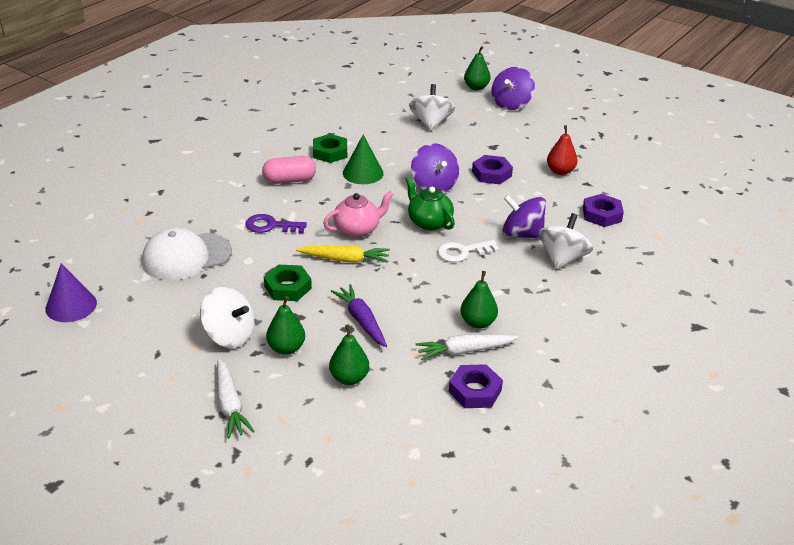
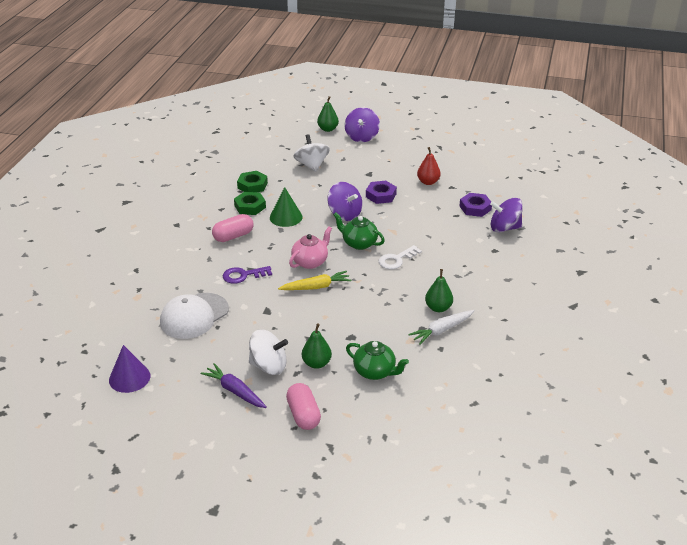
camera: 20 degrees left, 0 degrees up
white carrot [217,358,255,438] -> pink capsule [286,383,321,430]
green nut [264,265,312,301] -> green nut moved to [237,171,268,192]
green pear [329,324,369,385] -> green teapot [346,341,409,380]
purple carrot [331,284,387,347] -> purple carrot moved to [201,363,267,408]
purple nut [449,364,503,408] -> none
purple spinning top [502,195,546,239] -> purple spinning top moved to [490,198,523,232]
white spinning top [539,213,593,269] -> none

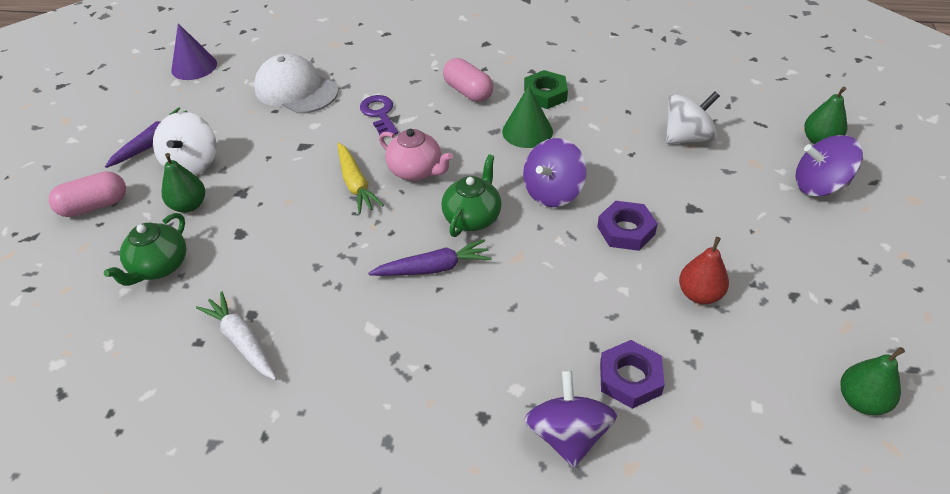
camera: 85 degrees right, 10 degrees up
green nut [237,171,268,192] -> none
white key [378,245,422,269] -> purple carrot [368,239,492,276]
green pear [425,269,453,312] -> green pear moved to [840,347,905,415]

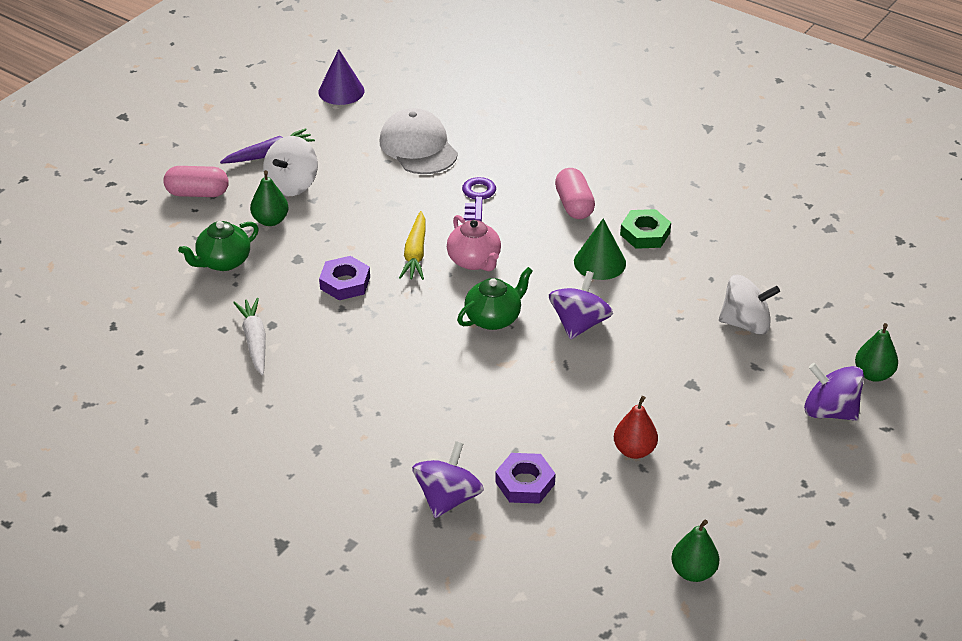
camera: 25 degrees right, 5 degrees down
purple carrot [368,239,492,276] -> none
purple spinning top [523,138,587,207] -> purple spinning top turned 135 degrees clockwise [549,271,613,340]
purple nut [597,201,658,251] -> purple nut moved to [319,256,370,300]

